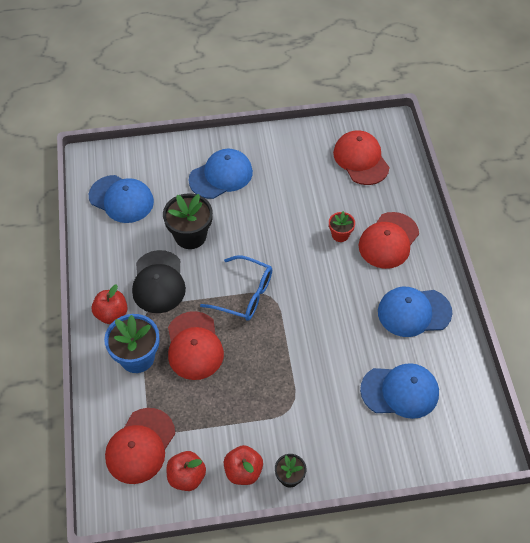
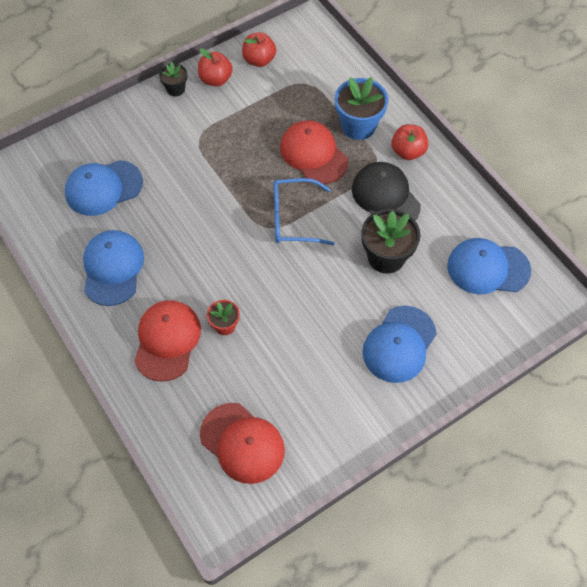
camera: 155 degrees right, 5 degrees up
red cap [105,408,175,484] -> none
blue cap [378,287,452,337] -> blue cap turned 60 degrees counterclockwise [83,230,144,306]

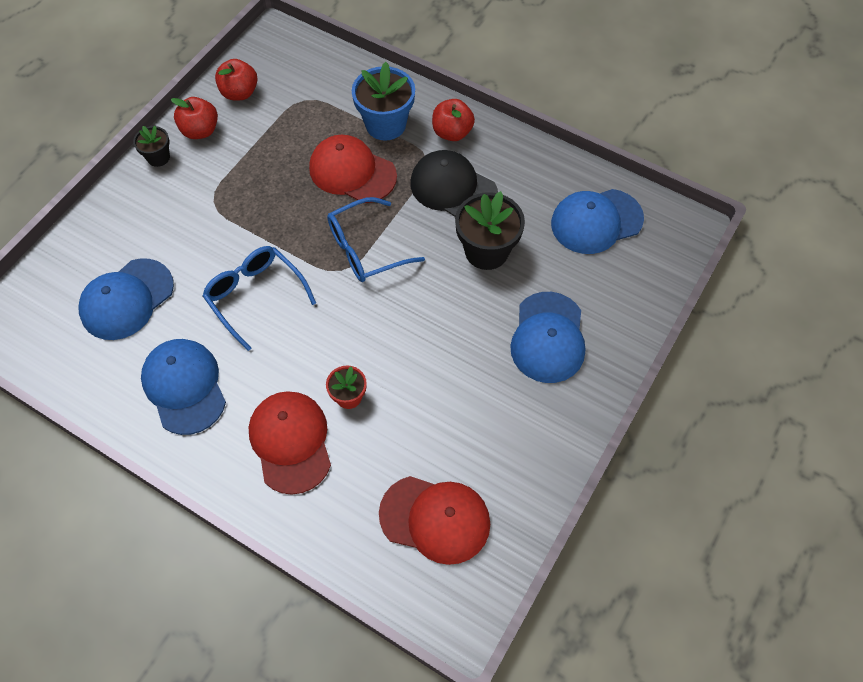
camera: 25 degrees left, 0 degrees up
none -> blue glasses [203,246,316,351]

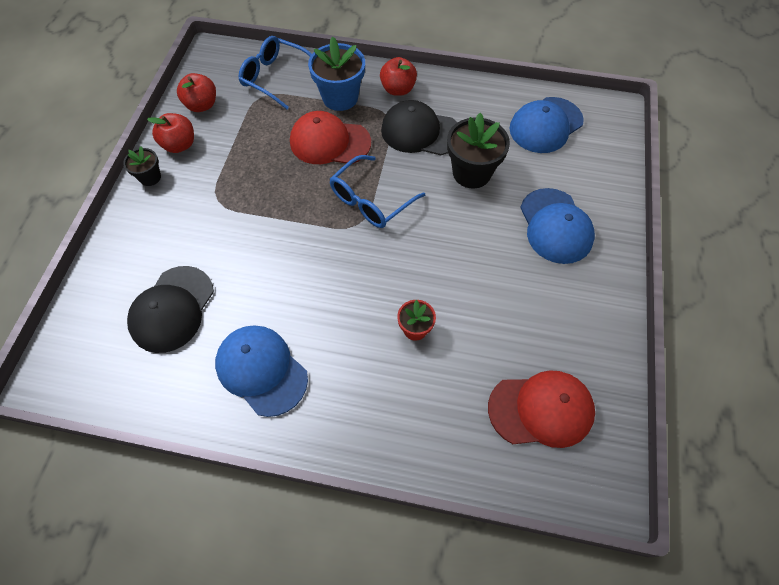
camera: 20 degrees left, 0 degrees up
blue cap [79,258,174,340] -> black cap [127,266,214,353]
blue glasses [203,246,316,351] -> blue glasses moved to [239,36,312,109]
red cap [249,391,331,495] -> none

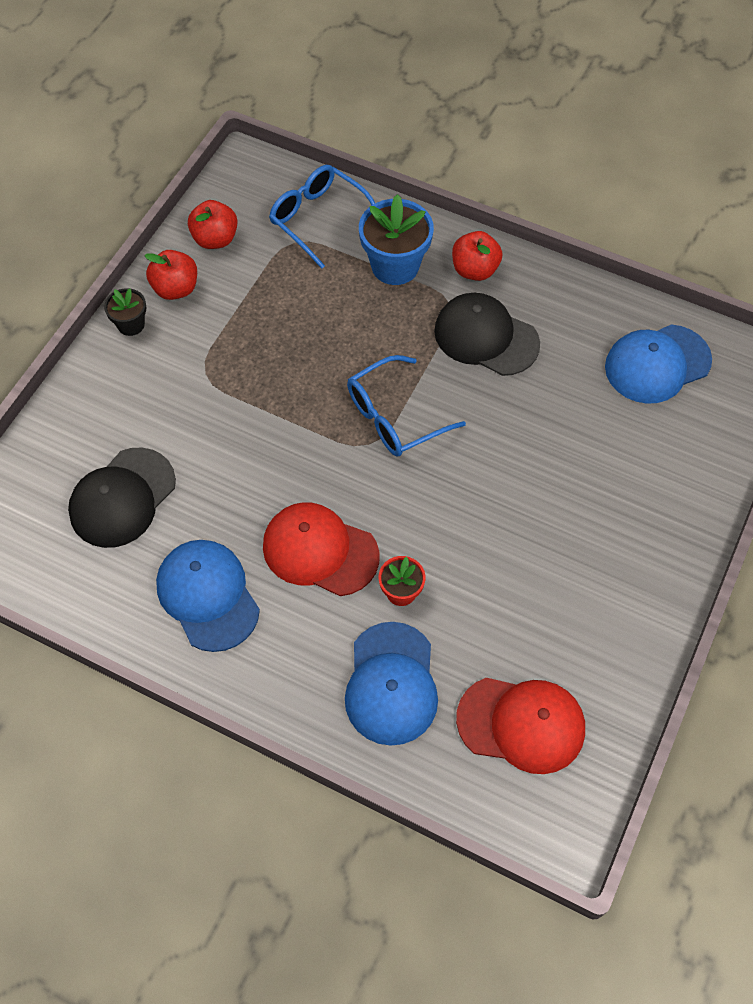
camera: 15 degrees right, 0 degrees up
red cap [290,111,371,164] -> red cap moved to [263,502,379,596]
black flower pot [447,113,510,188] -> none
blue cap [520,188,595,264] -> blue cap moved to [345,622,438,746]

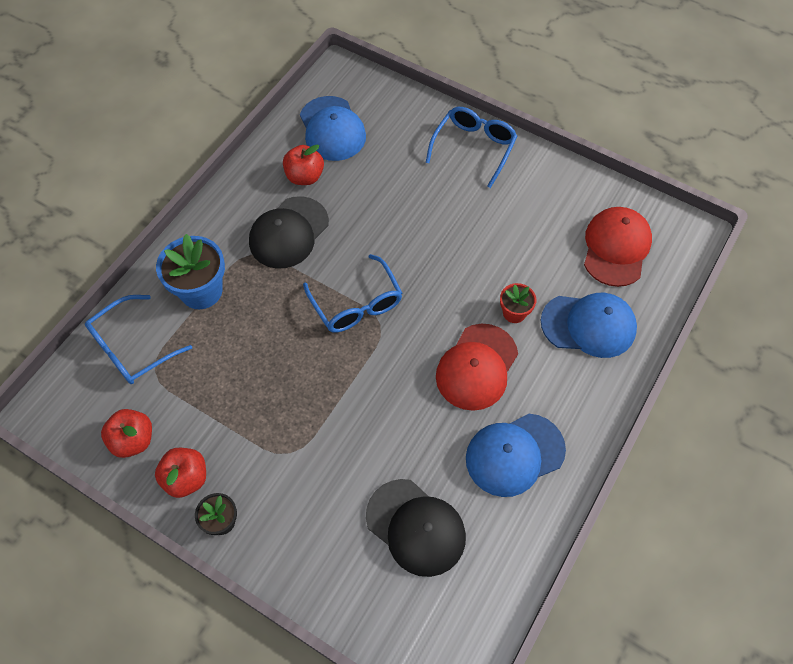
camera: 85 degrees left, 0 degrees up
red apple [452,231,502,281] -> red apple moved to [283,145,324,185]
none -> blue glasses [426,107,517,188]

